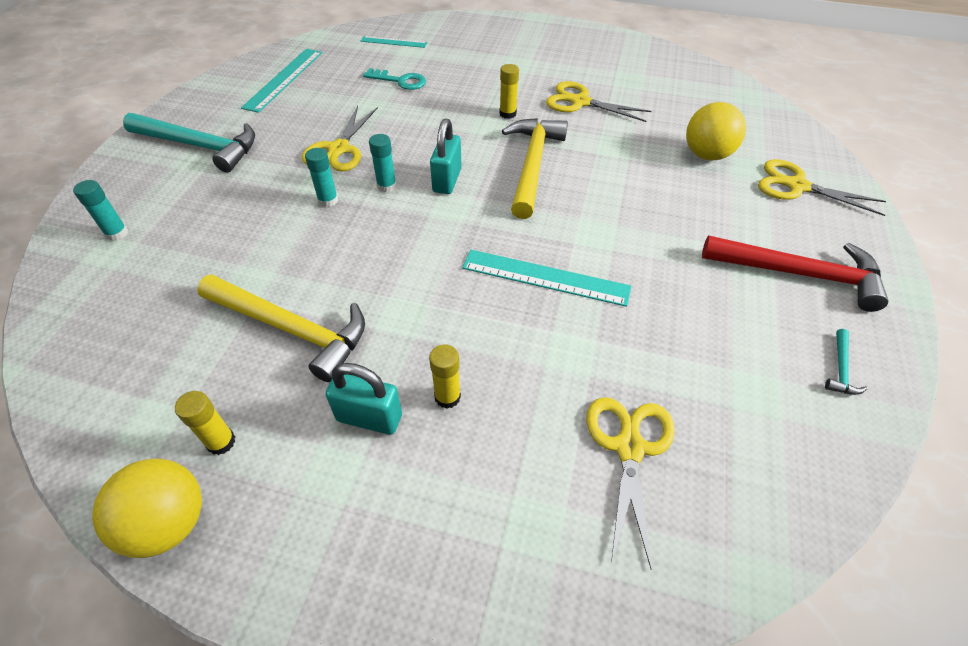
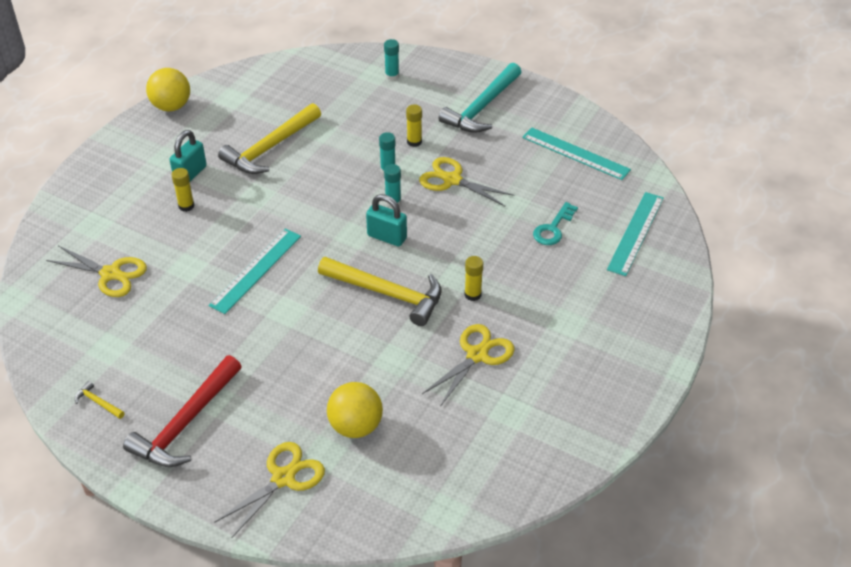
camera: 105 degrees right, 5 degrees down
yellow glue stick [175,391,236,455] -> yellow glue stick moved to [406,104,422,147]
turquoise ruler [361,36,428,48] -> turquoise ruler [607,192,664,276], size x1.66
turquoise hammer [825,329,868,395] -> yellow hammer [75,381,125,419]

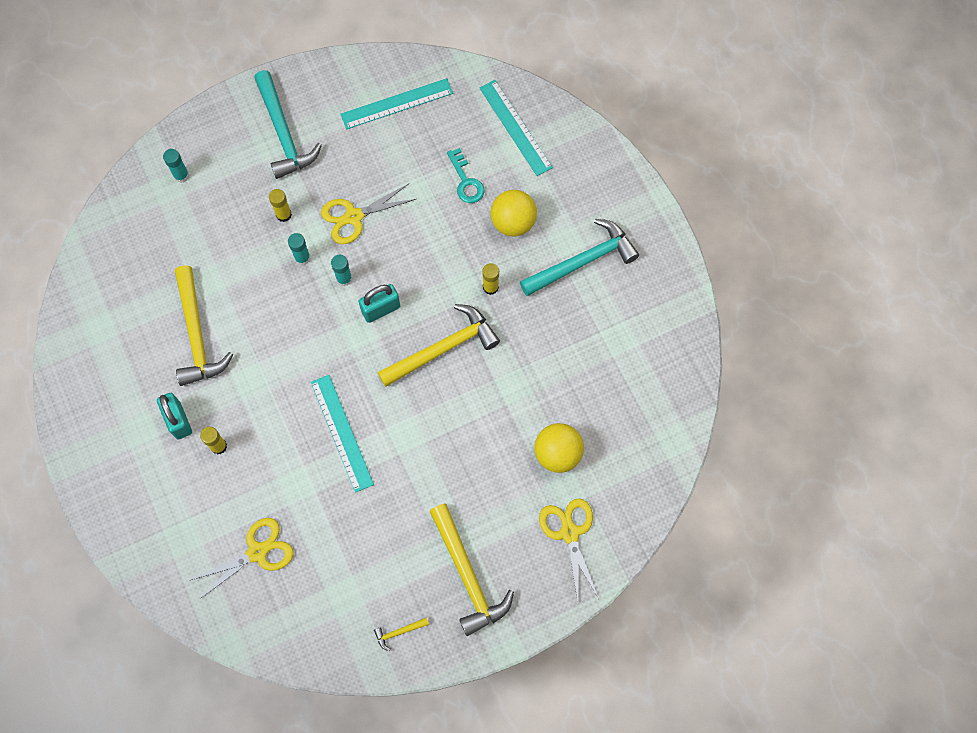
camera: 55 degrees left, 25 degrees up
red hammer [123,355,242,467] -> yellow hammer [429,503,514,636]
yellow ball [146,68,190,111] -> yellow ball moved to [491,190,537,236]
yellow scissors [422,324,515,407] -> none
none -> turquoise hammer [520,219,639,296]

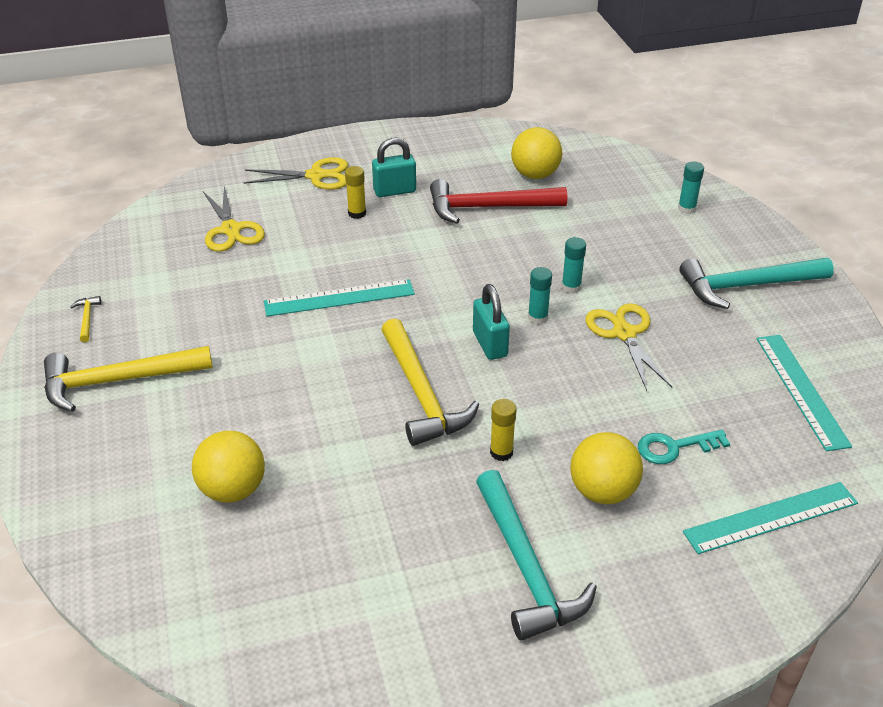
camera: 100 degrees right, 30 degrees down
yellow hammer [175,265,233,386] -> red hammer [430,179,567,224]
yellow glue stick [269,189,292,222] -> none
yellow scissors [539,498,599,602] -> yellow scissors moved to [244,157,348,190]
none -> yellow ball [511,127,562,179]

